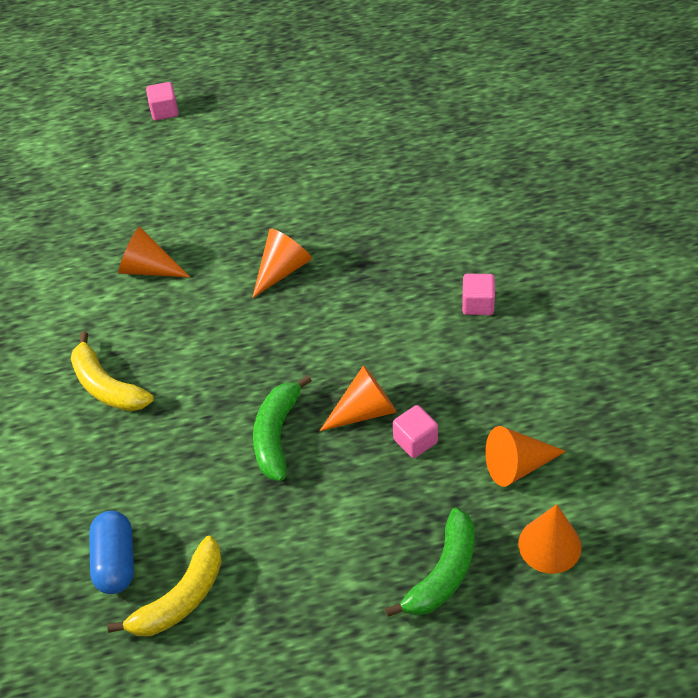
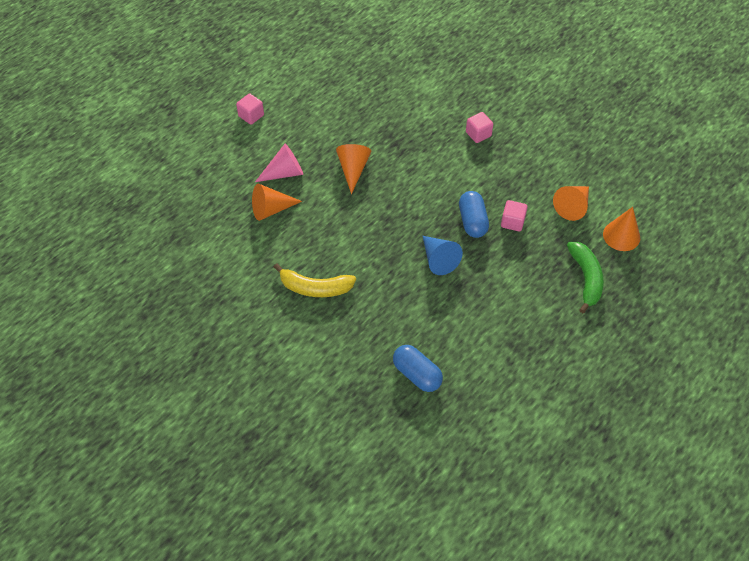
camera: 40 degrees left, 5 degrees up
yellow banana [107,536,222,636] -> none
pink cube [146,82,179,120] -> pink cube moved to [236,93,264,125]
green banana [253,375,312,481] -> blue cone [423,236,463,275]
orange cone [320,365,397,431] -> blue capsule [459,191,489,238]
none -> pink cone [255,144,303,182]

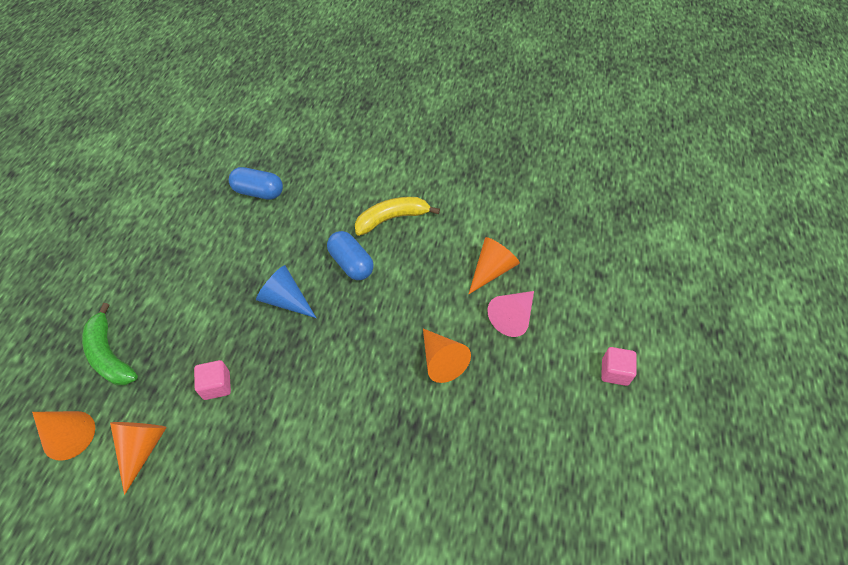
camera: 150 degrees right, 0 degrees up
blue capsule [459,191,489,238] -> blue capsule moved to [327,231,374,280]
pink cube [466,112,493,143] -> none

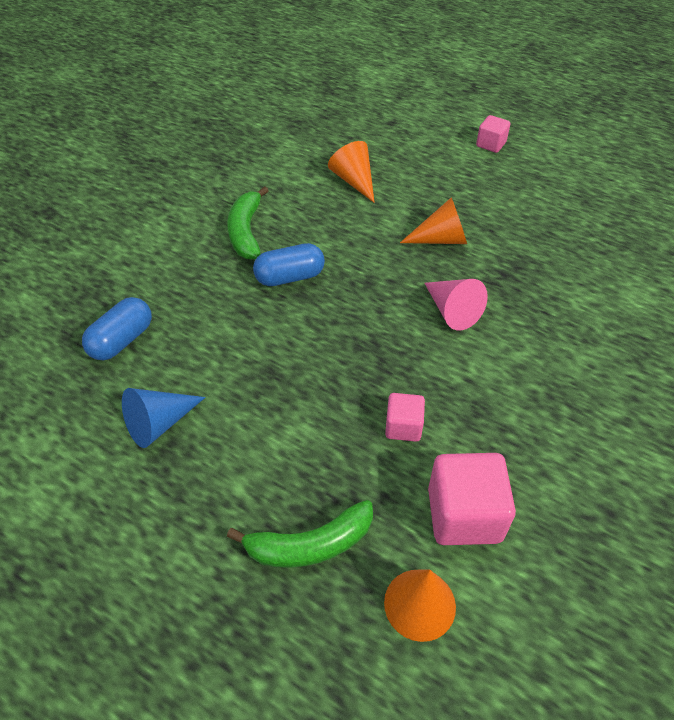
camera: 70 degrees left, 5 degrees down
orange cone [110,422,167,495] -> pink cube [428,453,516,545]
blue cone [256,265,316,318] -> blue cone moved to [122,388,206,448]
yellow banana [355,197,440,236] -> green banana [227,186,269,259]
pink cone [487,291,534,337] -> pink cone moved to [424,279,488,330]

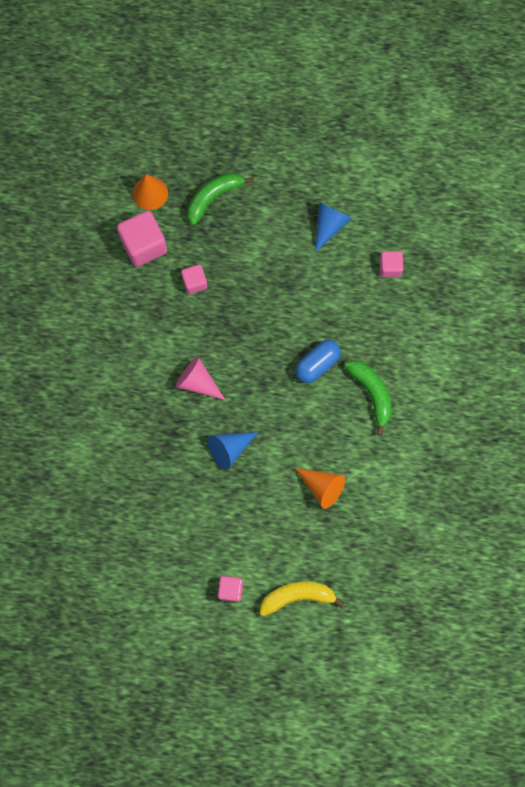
camera: 155 degrees right, 25 degrees up
blue capsule [82,297,152,360] -> pink cube [380,251,404,277]
orange cone [400,197,467,244] -> blue cone [208,432,258,470]
none -> yellow banana [260,582,345,616]

